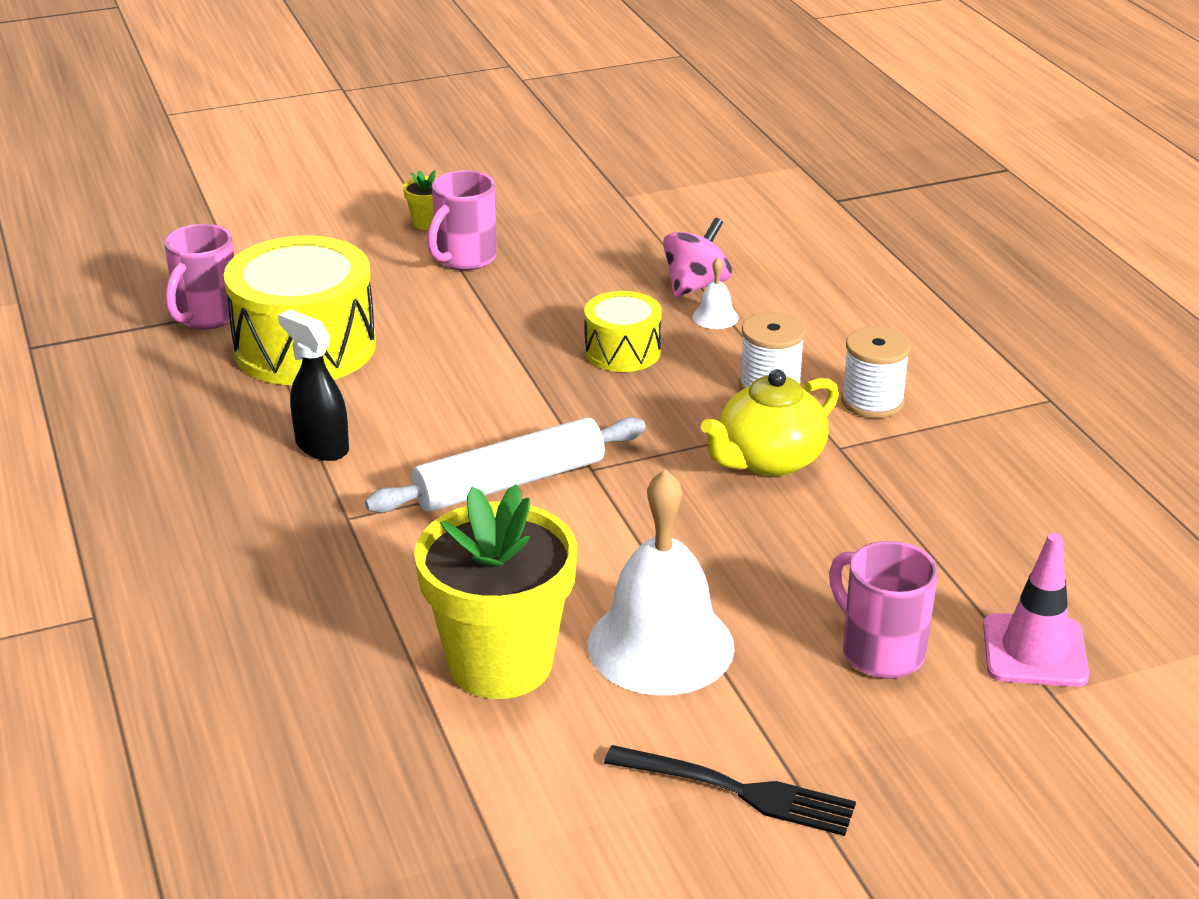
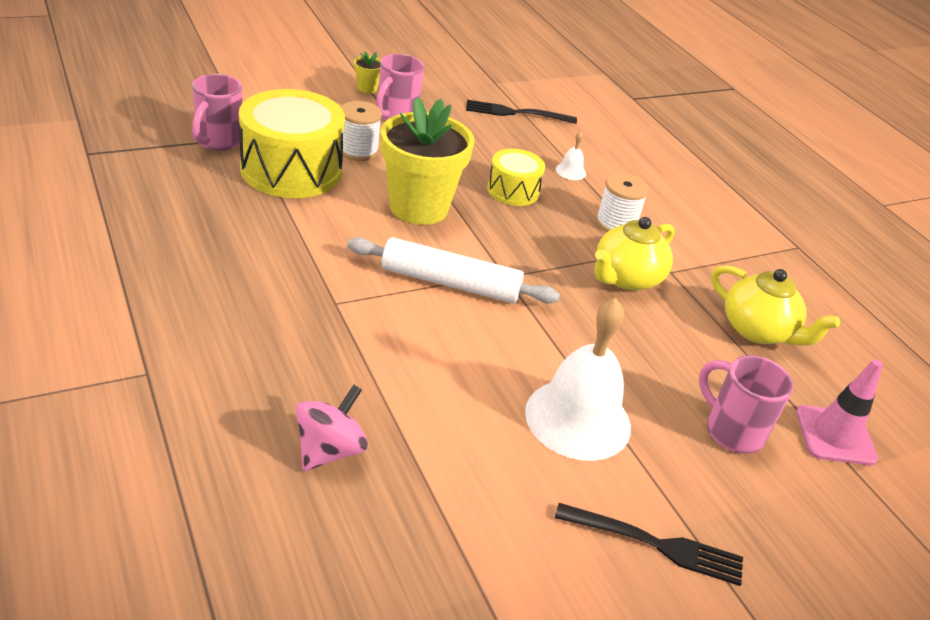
camera: 10 degrees left, 5 degrees up
black spray bottle [278,309,349,461] -> none
white rolling pin [365,417,646,513] -> white rolling pin turned 45 degrees clockwise [347,237,560,304]
yellow flower pot [414,484,577,699] -> yellow flower pot moved to [381,97,474,225]
pink spinning top [663,218,732,297] -> pink spinning top moved to [296,385,368,471]
white spool [841,326,911,418] -> white spool moved to [341,101,382,161]
none -> black fork [466,100,577,124]
none -> yellow teapot [711,265,840,346]

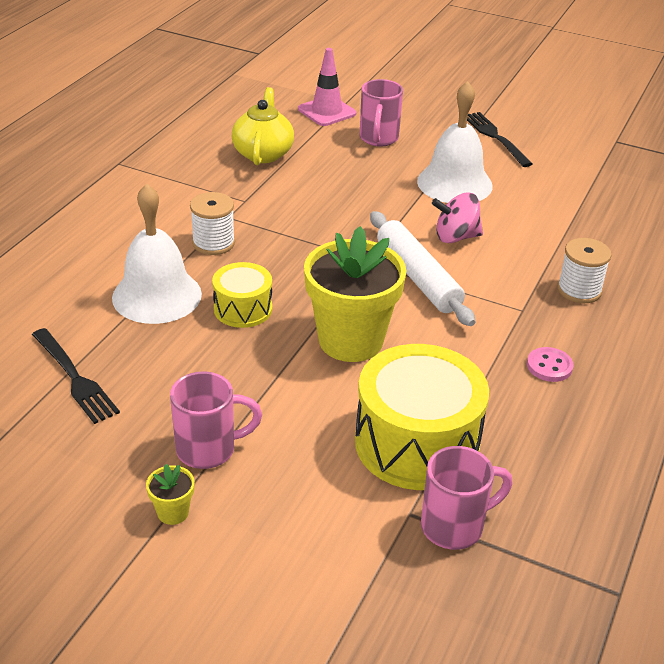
camera: 125 degrees left, 0 degrees up
pink spinning top [296,385,368,471] -> pink spinning top moved to [432,192,483,243]
white spool [341,101,382,161] -> white spool moved to [557,238,611,303]
white bell [556,131,586,180] -> white bell [112,183,202,324], size x2.46
yellow teapot [594,217,675,291] -> none
none -> pink button [527,347,574,382]

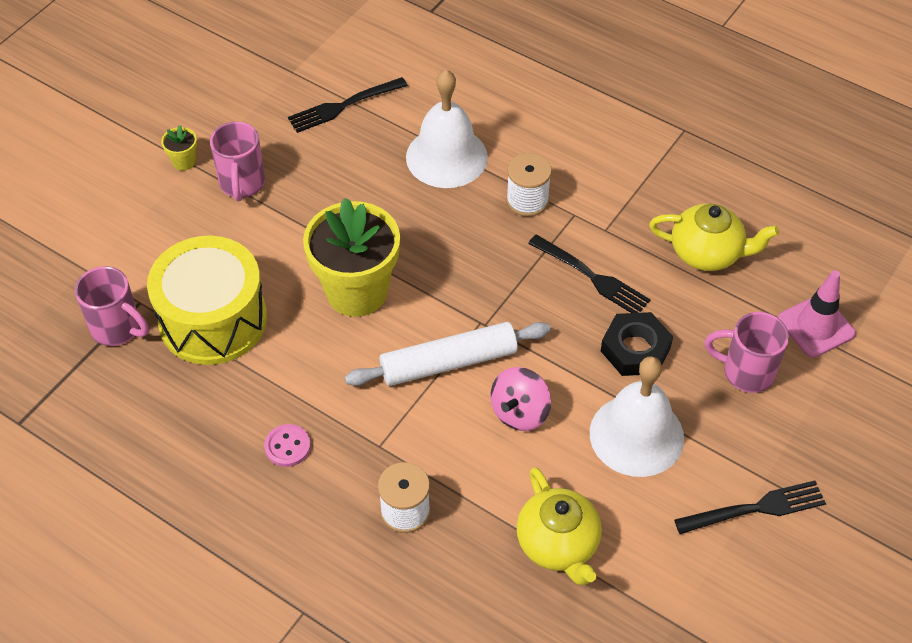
camera: 100 degrees right, 15 degrees up
yellow drum [212,262,272,328] -> none
pink mug [421,446,512,550] -> pink mug turned 45 degrees counterclockwise [75,266,149,346]
pink spinning top [432,192,483,243] -> pink spinning top turned 150 degrees counterclockwise [490,367,551,431]
none -> yellow teapot [517,467,602,586]
none -> black fork [528,235,651,313]
none -> black nut [601,312,673,376]

